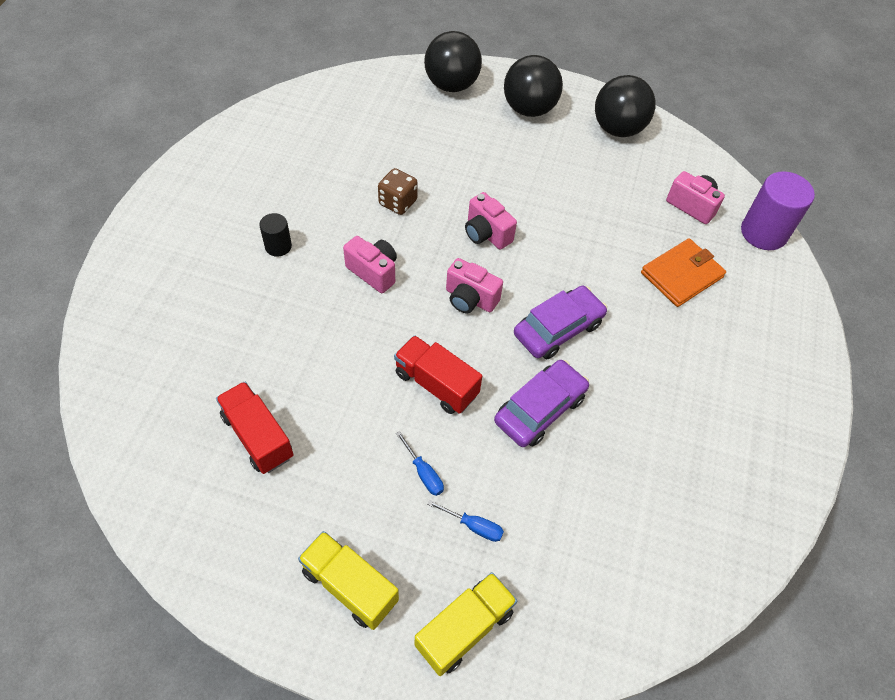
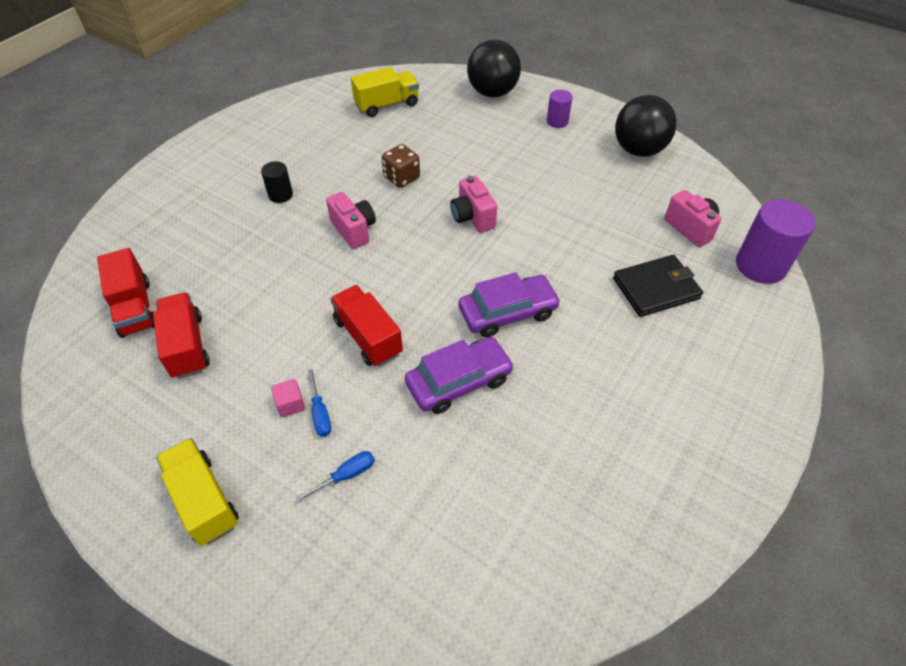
camera: 20 degrees right, 5 degrees down
yellow truck [415,572,517,676] -> yellow truck moved to [351,67,419,117]
blue screwdriver [427,500,504,542] -> blue screwdriver turned 75 degrees counterclockwise [295,451,375,502]
pink camera [446,258,503,313] -> none
black ball [504,55,563,117] -> purple cylinder [547,90,573,128]
orange wallet [641,238,726,307] -> black wallet [613,255,703,317]
none -> red truck [97,248,155,338]
none -> pink cube [271,379,305,417]

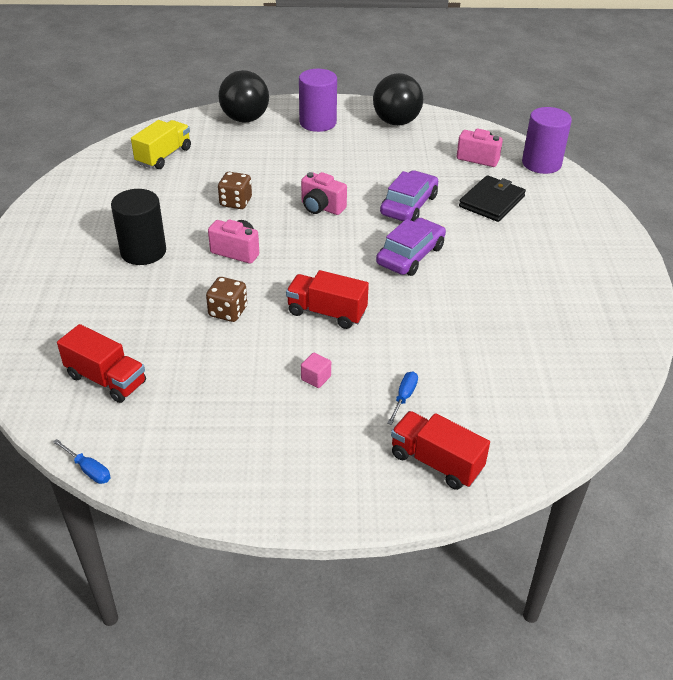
camera: 35 degrees left, 10 degrees down
red truck [153,292,210,379] -> red truck moved to [391,411,490,490]
yellow truck [156,438,239,546] -> none
black cylinder [261,161,293,203] -> black cylinder [111,189,166,265], size x1.86
blue screwdriver [308,369,331,437] -> blue screwdriver moved to [53,439,111,484]
purple car [405,337,514,414] -> purple car moved to [380,170,438,221]
purple cylinder [547,90,573,128] -> purple cylinder [299,69,337,132], size x1.86
none -> brown dice [206,277,247,322]

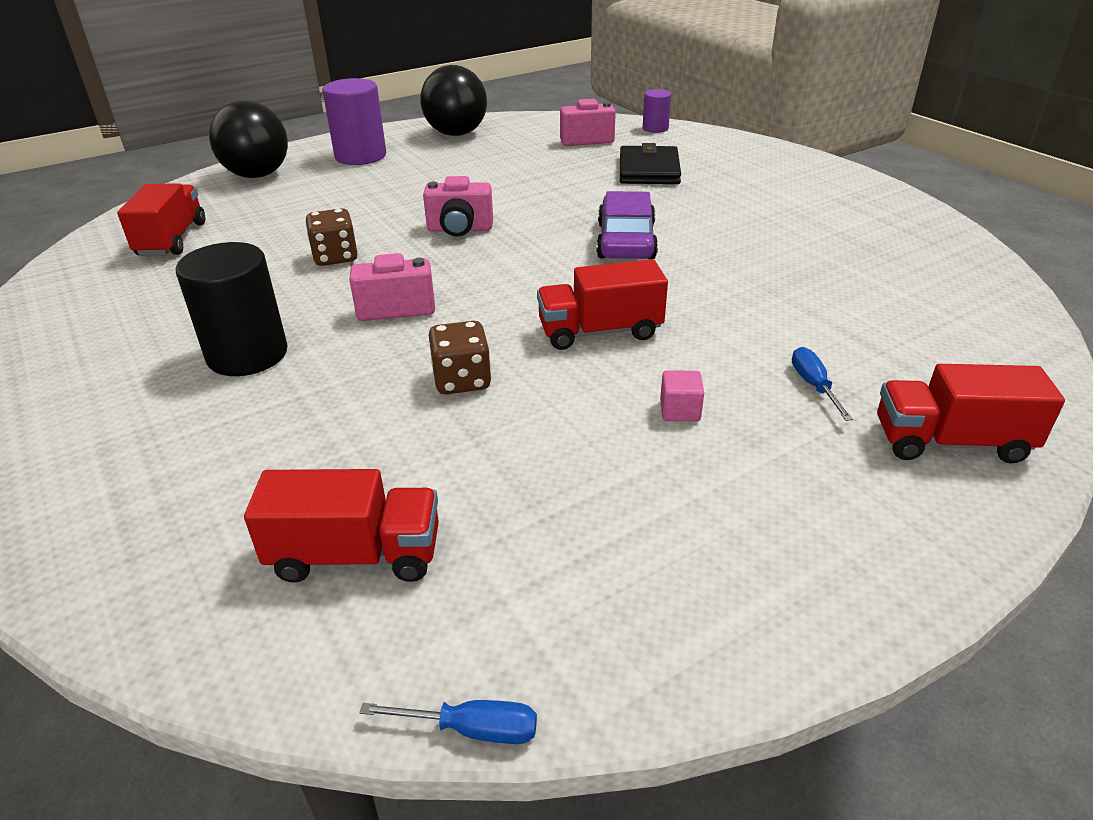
camera: 30 degrees left, 5 degrees down
yellow truck [131,120,191,169] -> red truck [117,183,205,256]
purple car [380,170,438,221] -> none
purple cylinder [522,107,572,174] -> purple cylinder [643,89,671,133], size x0.54

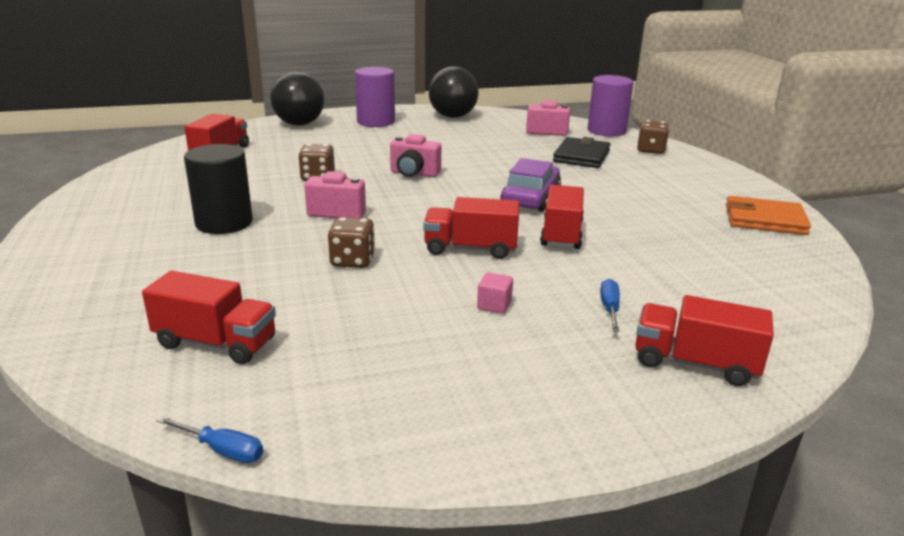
camera: 15 degrees right, 10 degrees down
purple cylinder [643,89,671,133] -> purple cylinder [588,75,633,136], size x1.86
none -> red truck [540,185,584,249]
none -> brown dice [637,120,669,154]
none -> orange wallet [726,196,811,235]

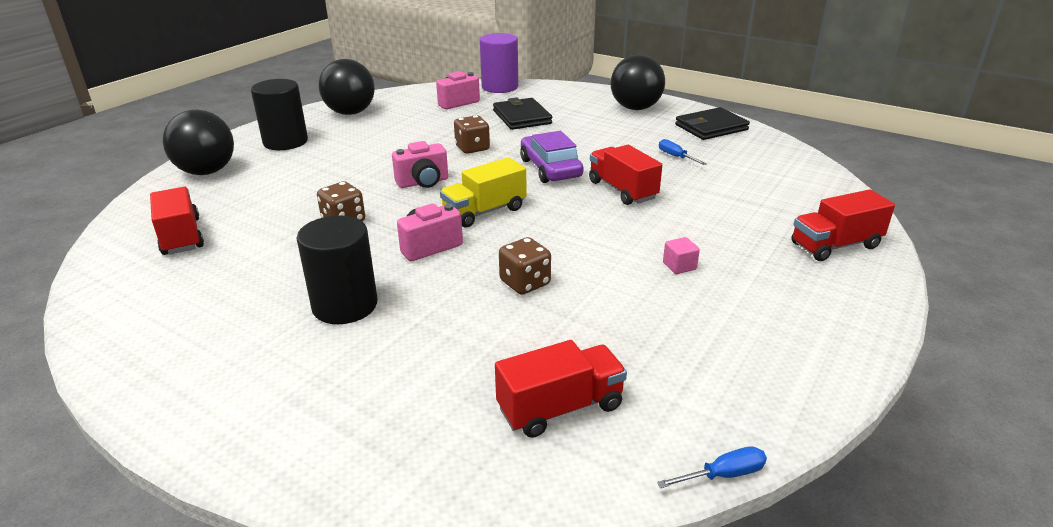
camera: 40 degrees left, 5 degrees up
purple cylinder [355,67,395,127] -> black cylinder [251,79,308,150]
red truck [423,197,520,259] -> none
blue screwdriver [600,279,620,332] -> blue screwdriver moved to [659,139,706,165]
brown dice [637,120,669,154] -> brown dice moved to [454,115,490,154]
orange wallet [726,196,811,235] -> black wallet [675,107,750,140]
none -> yellow truck [440,157,527,227]
none -> black ball [611,54,665,110]

